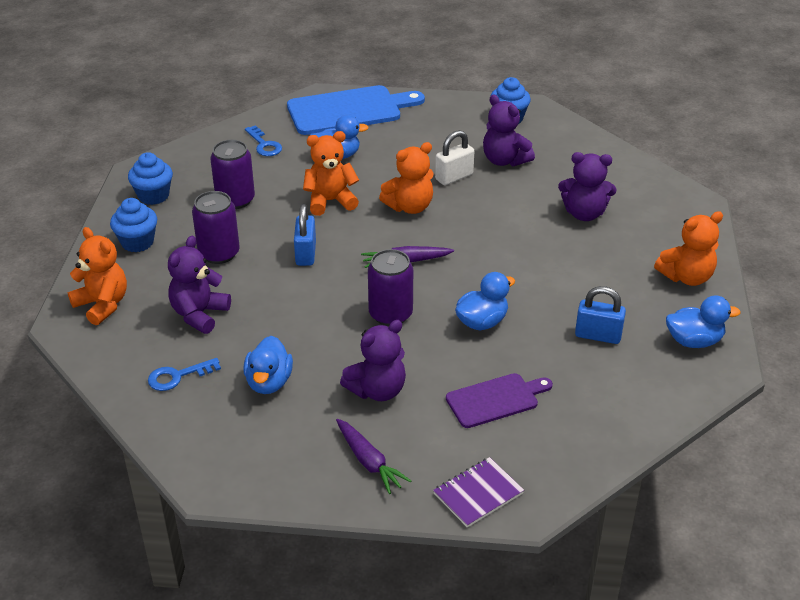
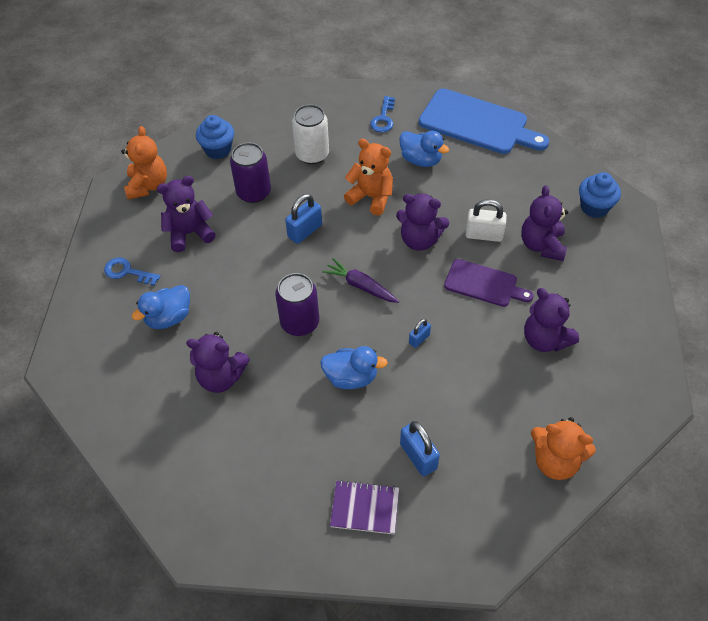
camera: 45 degrees right, 15 degrees up
blue cupcake [128,152,173,205] -> none
purple can [210,140,255,209] -> white can [292,104,329,164]
purple carrot [336,419,411,494] -> none
orange teddy bear [379,142,434,214] -> purple teddy bear [396,193,449,251]
purple notebook [433,457,524,528] -> purple notebook moved to [330,480,399,534]
purple cutting board [446,373,553,428] -> purple cutting board moved to [444,259,534,307]
blue duck [666,295,741,348] -> none
none -> blue padlock [409,319,431,348]

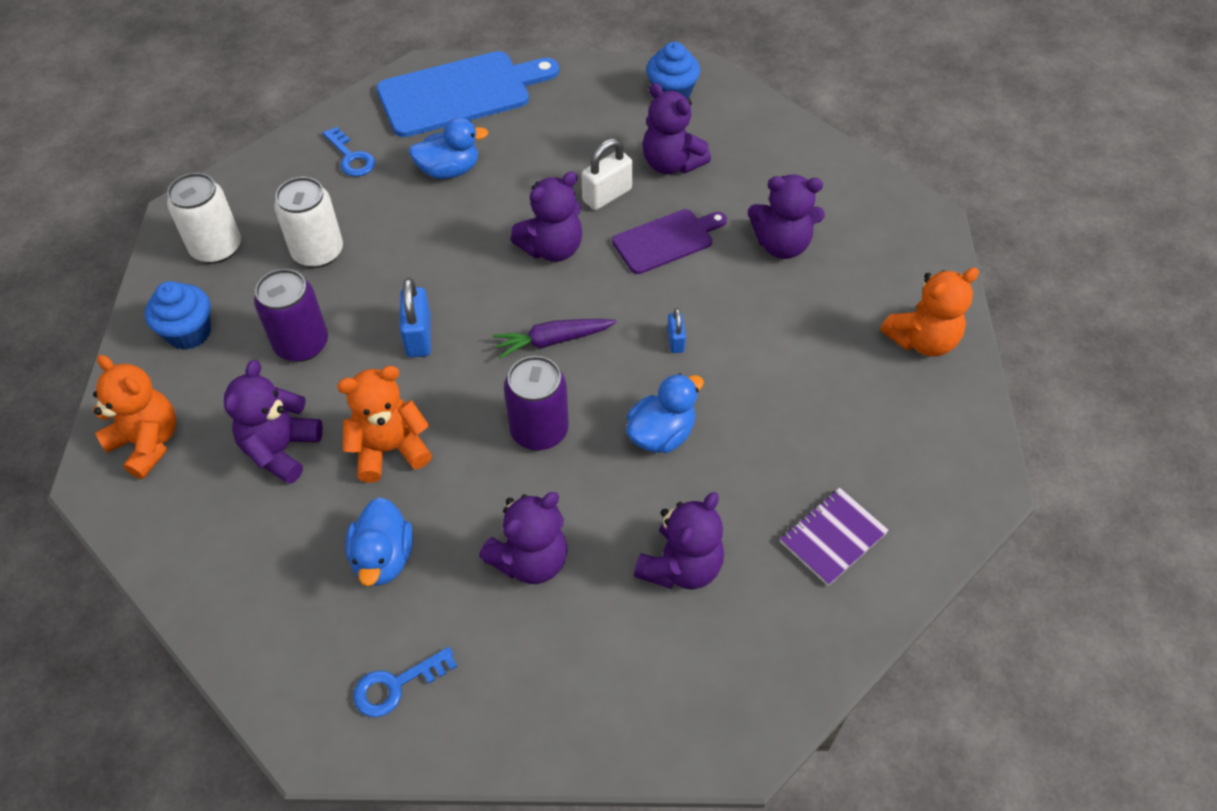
camera: 50 degrees left, 0 degrees up
blue key [104,257,161,286] -> blue key moved to [353,647,457,717]
orange teddy bear [344,139,393,216] -> orange teddy bear moved to [337,366,432,483]
blue padlock [400,421,440,476] -> none
none -> white can [167,173,241,264]
none -> purple teddy bear [634,492,724,589]

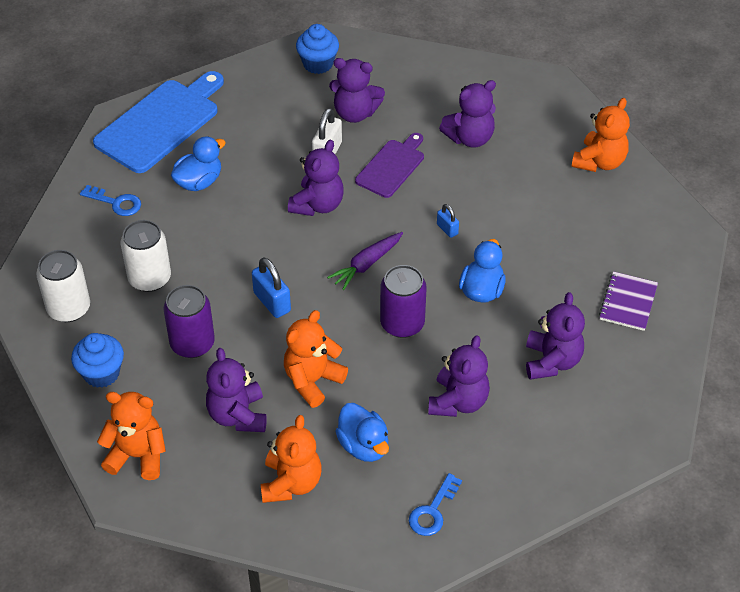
camera: 30 degrees left, 5 degrees down
none -> orange teddy bear [261,415,321,503]

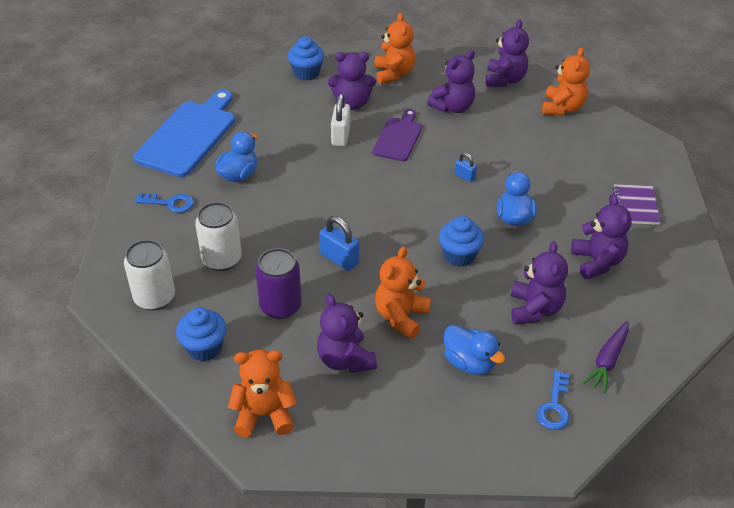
camera: 15 degrees left, 5 degrees down
orange teddy bear [261,415,321,503] -> orange teddy bear moved to [374,13,415,84]
purple teddy bear [288,140,344,216] -> purple teddy bear moved to [486,19,529,87]
purple carrot [327,232,403,290] -> purple carrot moved to [583,321,629,393]
purple can [380,265,427,338] -> blue cupcake [439,216,484,267]

